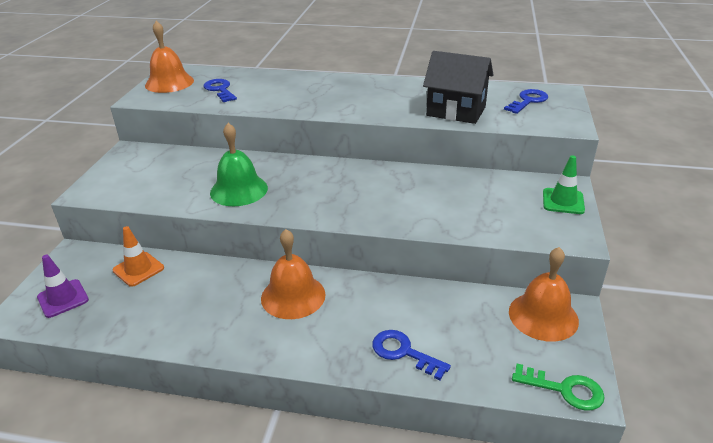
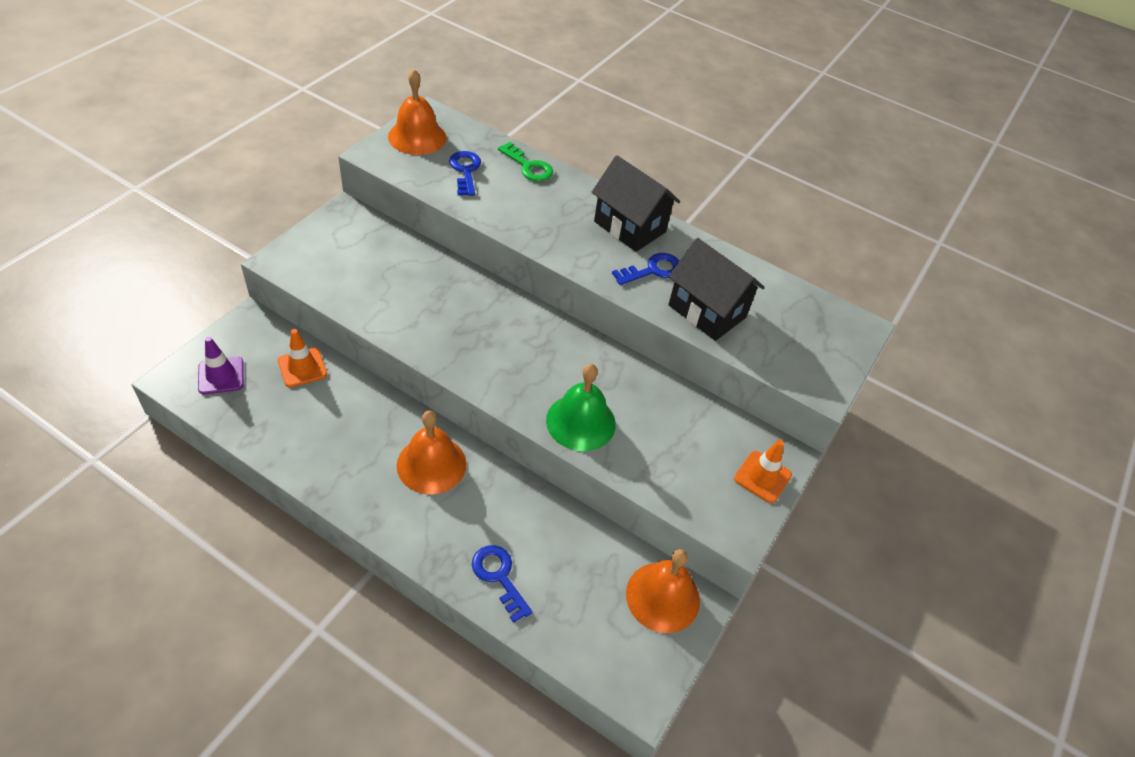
camera: 15 degrees right, 15 degrees up
green bell [210,123,268,206] -> green bell moved to [546,364,616,451]
blue key [504,89,548,114] -> blue key moved to [612,253,679,285]
green key [512,364,605,411] -> green key moved to [498,142,553,182]
green traffic cone [543,155,585,214] -> orange traffic cone [734,440,792,503]
none -> black house [591,155,680,252]

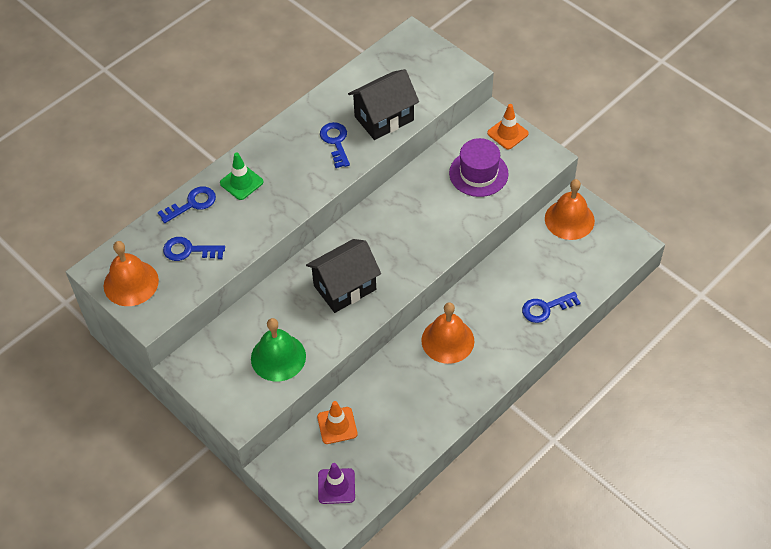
camera: 70 degrees left, 5 degrees up
green key [498,142,553,182] -> blue key [158,186,216,223]
green bell [546,364,616,451] -> green bell moved to [251,318,306,382]
black house [591,155,680,252] -> black house moved to [306,239,381,313]
none -> green traffic cone [220,153,263,200]
none -> purple hat [449,138,509,197]

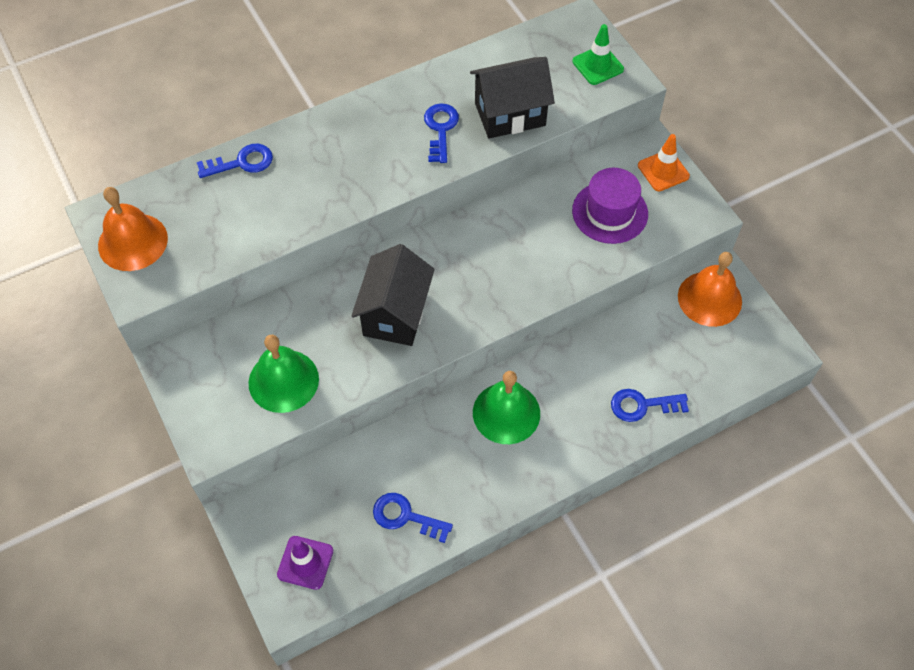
camera: 15 degrees right, 5 degrees up
blue key [163,237,225,261] -> blue key moved to [373,493,453,543]
green traffic cone [220,153,263,200] -> green traffic cone moved to [572,24,624,85]
black house [306,239,381,313] -> black house turned 60 degrees counterclockwise [351,244,435,346]
orange traffic cone [317,401,358,444] -> none
orange bell [422,302,474,364] -> green bell [473,371,540,444]

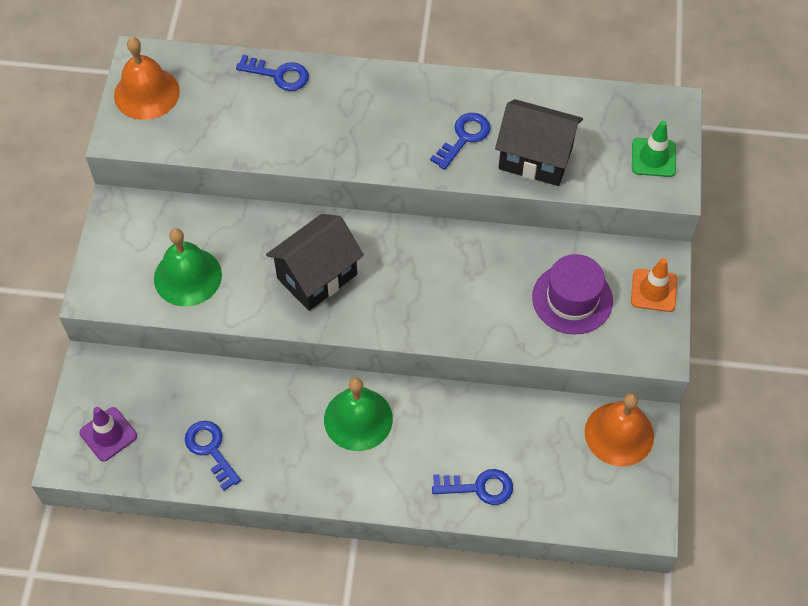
camera: 35 degrees right, 0 degrees up
blue key [611,389,689,422] -> blue key turned 150 degrees clockwise [432,469,513,505]

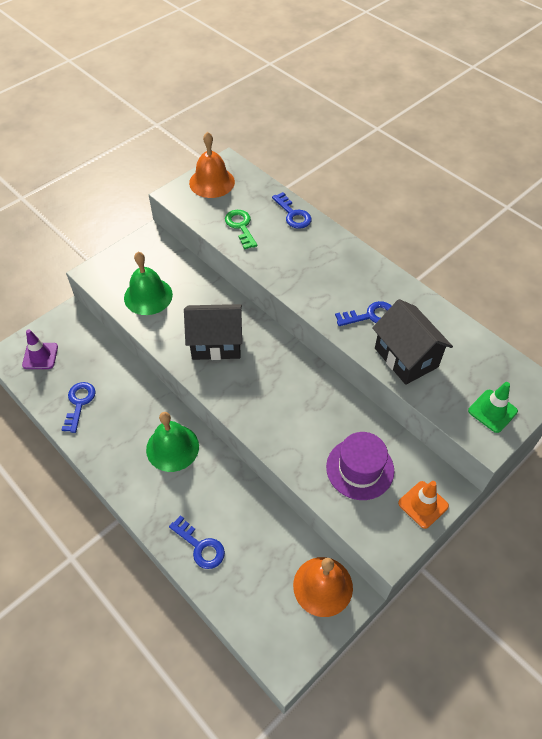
camera: 40 degrees right, 5 degrees down
none -> green key [225,210,258,250]

